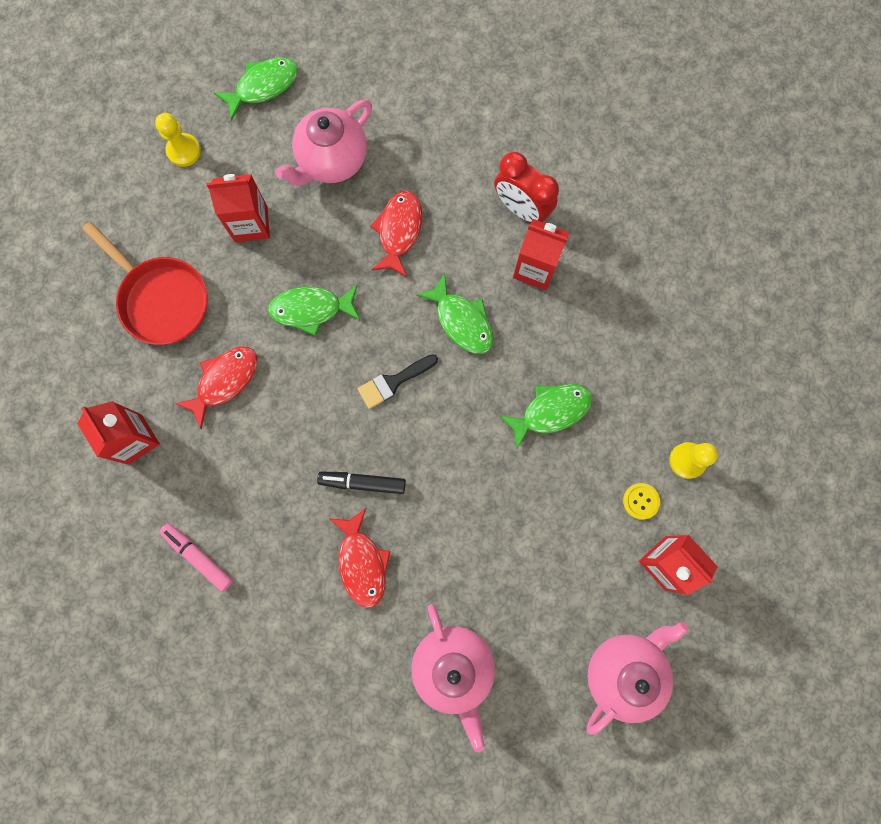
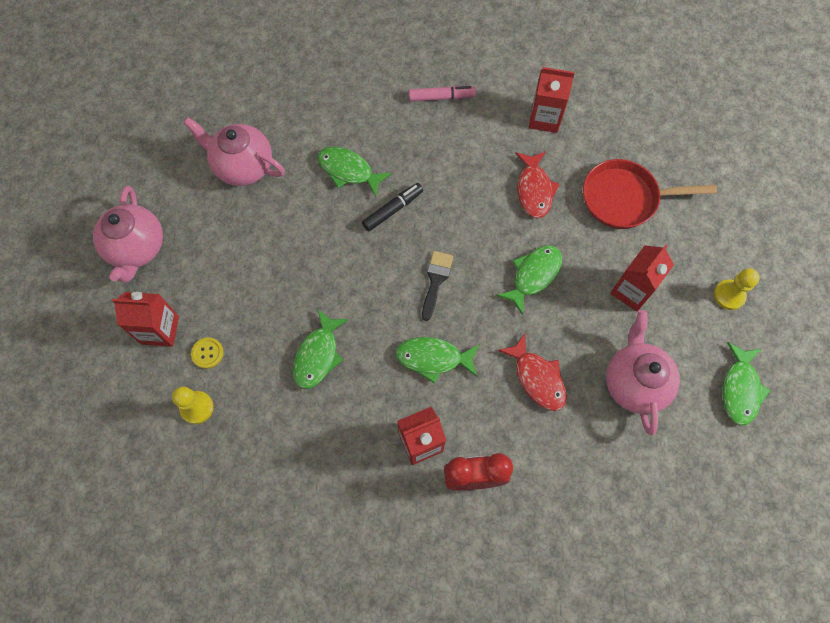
camera: 135 degrees right, 10 degrees down
red fish [330,508,391,608] -> green fish [317,147,392,197]

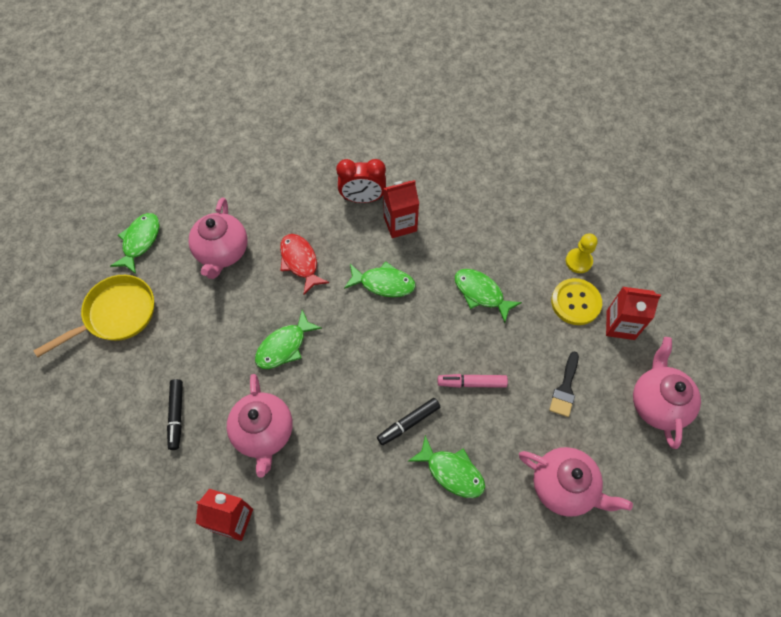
camera: 175 degrees left, 5 degrees down
yellow button [191,337,224,369] -> yellow button [551,278,602,325], size x1.83
green fish [293,309,349,389] -> green fish turned 75 degrees counterclockwise [455,269,522,323]
pink marker [409,86,476,102] -> pink marker moved to [438,374,508,388]
black brush [422,251,453,321] -> black brush moved to [549,351,579,417]
red fish [515,151,559,218] -> pink teapot [227,374,293,478]
red pan [583,159,717,229] -> black marker [167,379,183,450]
red carton [610,245,674,312] -> none
yellow pawn [714,268,760,310] -> yellow pan [33,275,154,357]

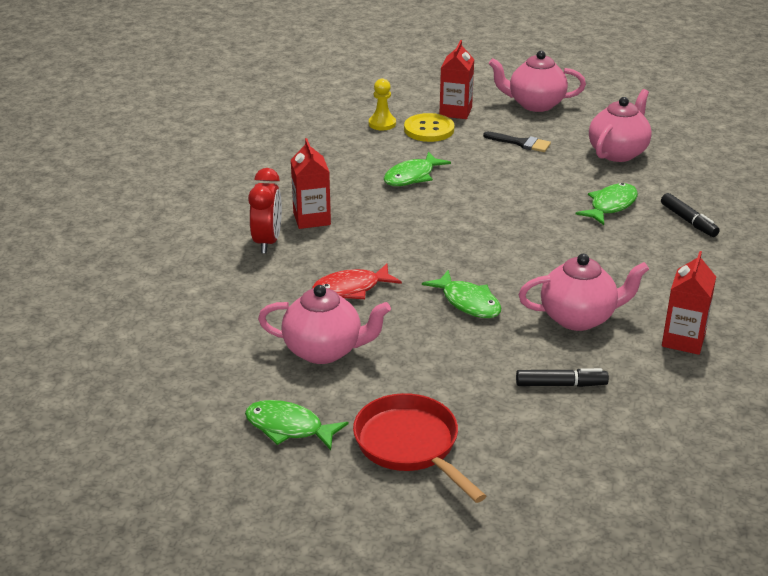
camera: 85 degrees left, 30 degrees down
yellow pan [33,275,154,357] -> red pan [353,393,486,503]
green fish [344,261,416,297] -> none
black marker [377,398,440,445] -> black marker moved to [661,193,720,237]
pink marker [438,374,508,388] -> none

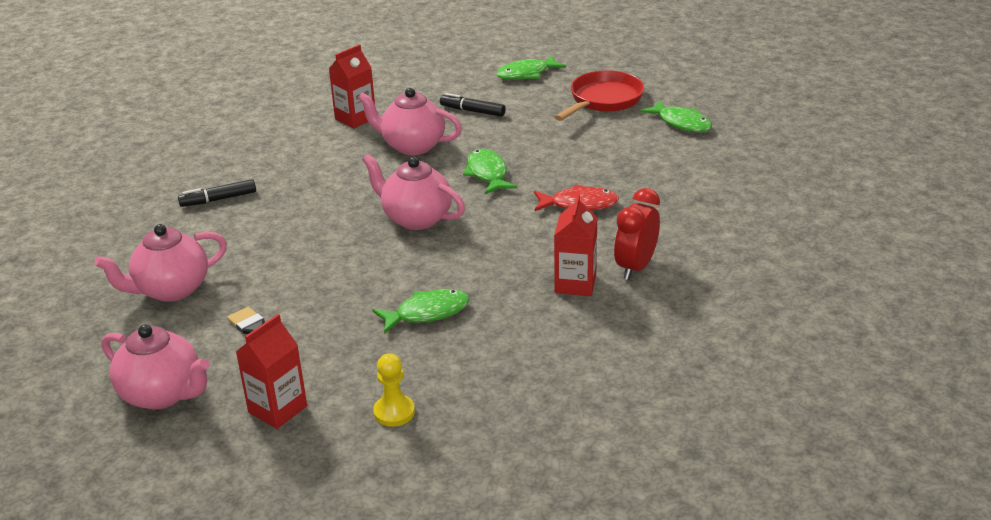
camera: 155 degrees left, 0 degrees up
pink teapot [258,285,391,364] -> pink teapot moved to [362,154,465,230]
red pan [353,393,486,503] -> red pan turned 135 degrees counterclockwise [555,70,644,121]
yellow button [404,113,454,142] -> none
green fish [575,183,638,225] -> green fish moved to [496,55,566,80]
black marker [661,193,720,237] -> black marker turned 105 degrees counterclockwise [178,179,256,207]

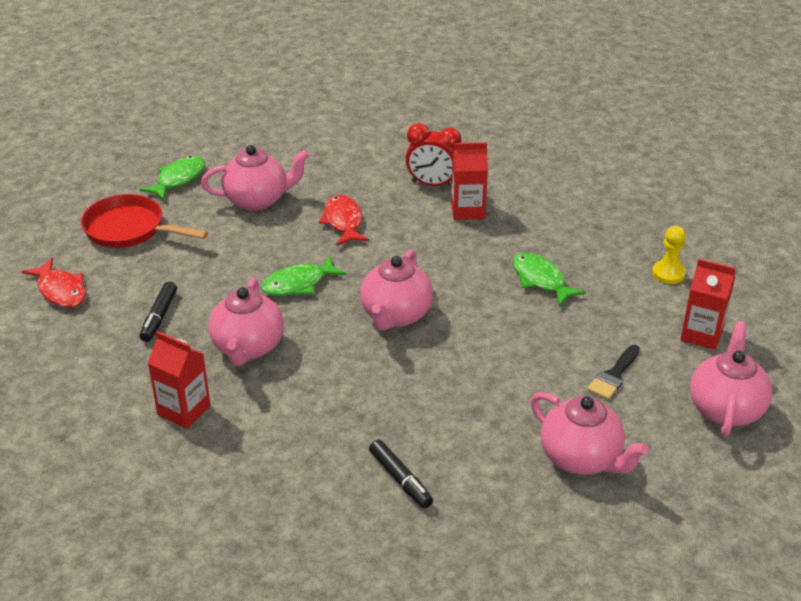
camera: 105 degrees left, 5 degrees up
green fish [496,55,566,80] -> red fish [22,258,86,307]
none -> pink teapot [201,145,309,211]

